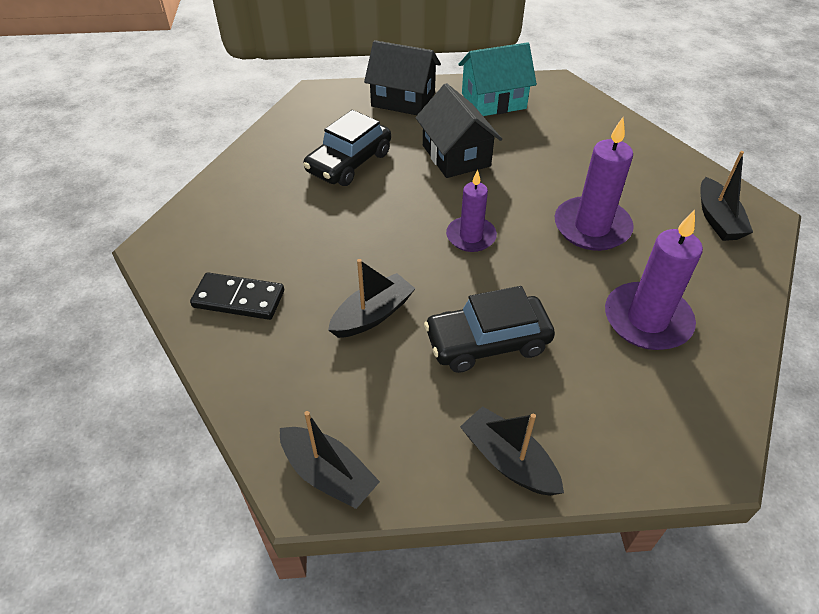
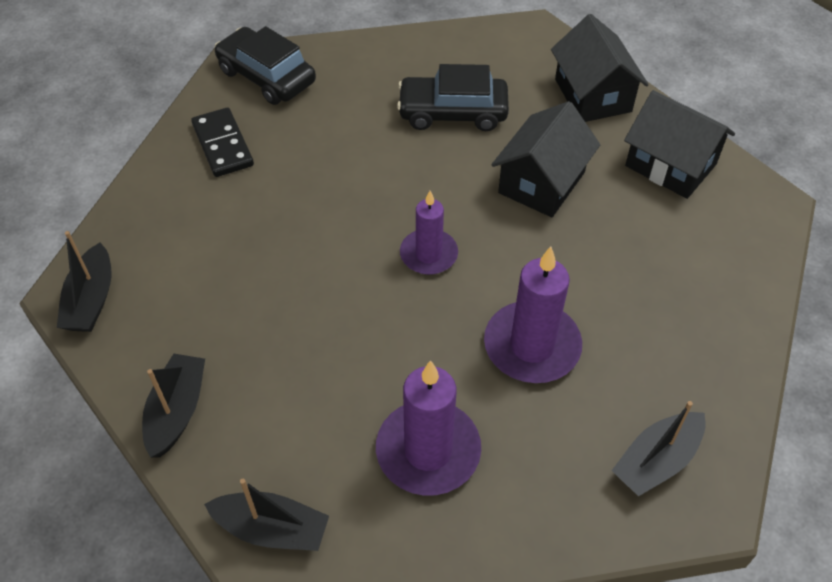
camera: 55 degrees right, 5 degrees up
black boat [328,259,415,338] -> black boat moved to [204,479,329,551]
black car [424,286,555,373] -> black car moved to [214,26,316,105]
turquoise house [458,42,537,116] -> black house [624,90,735,199]

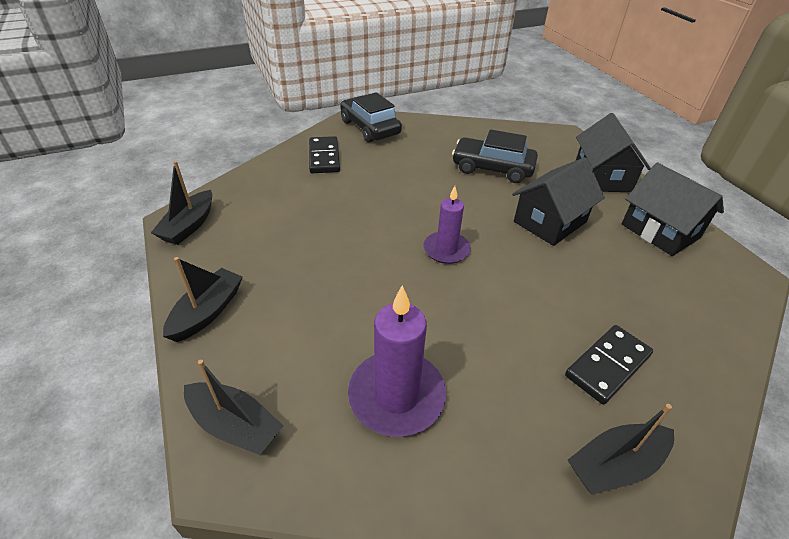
camera: 15 degrees right, 10 degrees down
purple candle [484,246,582,383] -> none
none -> black domino [565,325,653,405]

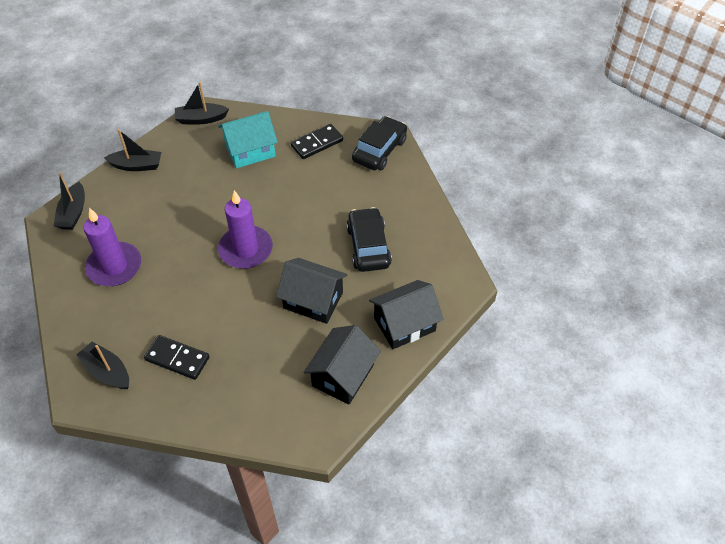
camera: 65 degrees right, 10 degrees up
purple candle [424,186,471,264] -> purple candle [218,190,273,269], size x1.56
none -> turquoise house [218,111,278,168]

